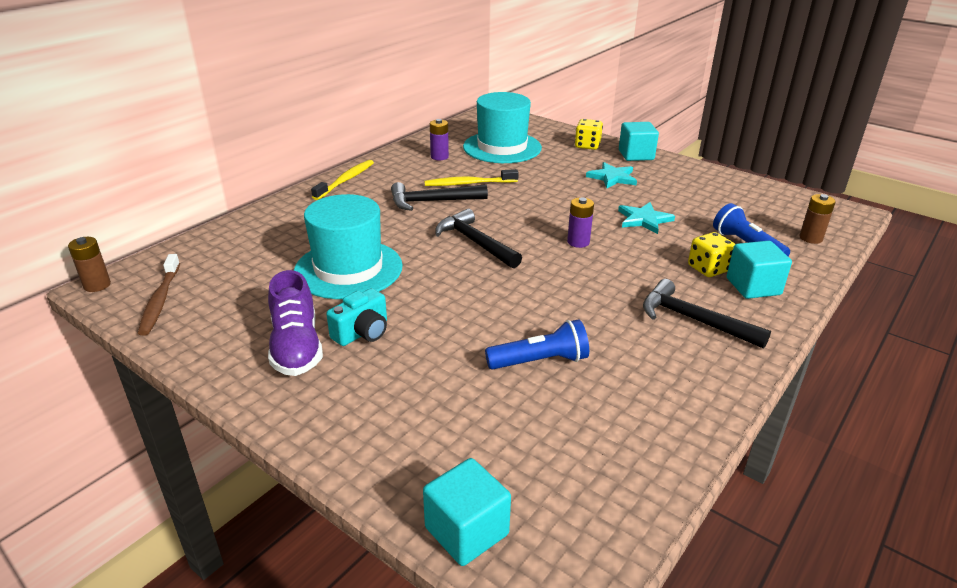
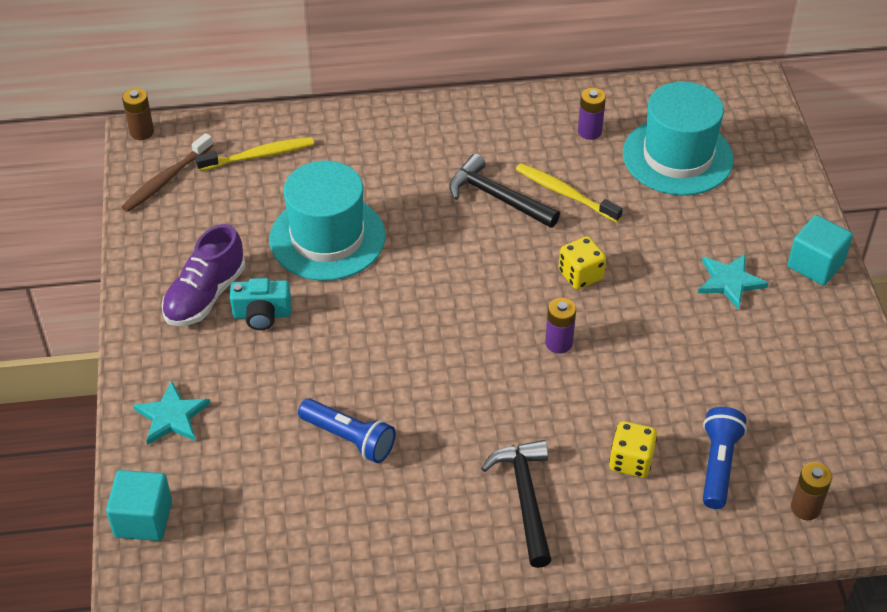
camera: 45 degrees right, 15 degrees up
yellow toothbrush [311,160,374,200] -> yellow toothbrush moved to [195,137,314,171]
black hammer [435,209,522,269] -> none
yellow dice [575,119,603,150] -> yellow dice moved to [559,236,606,290]
turquoise star [618,202,675,234] -> turquoise star moved to [133,381,210,445]
turquoise cube [727,241,792,299] -> none

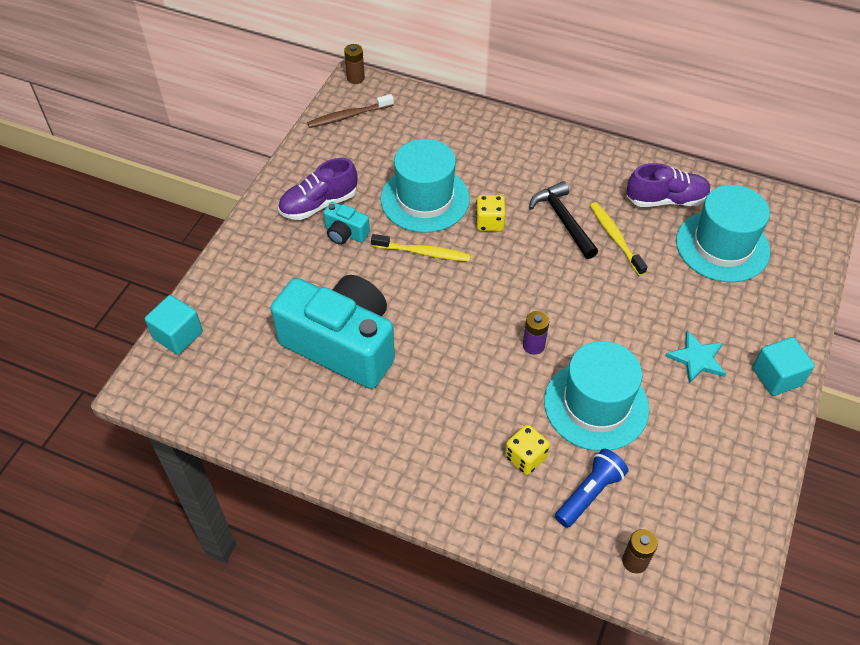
camera: 30 degrees right, 5 degrees up
turquoise star [133,381,210,445] -> none
yellow toothbrush [195,137,314,171] -> yellow toothbrush moved to [371,234,471,262]
blue flashlight [298,398,396,463] -> turquoise camera [271,275,395,389]
black hammer [481,440,552,568] -> none
yellow dice [559,236,606,290] -> yellow dice moved to [476,195,506,231]
purple battery [578,88,606,140] -> purple shoe [627,163,711,207]
none -> turquoise hat [544,341,649,451]

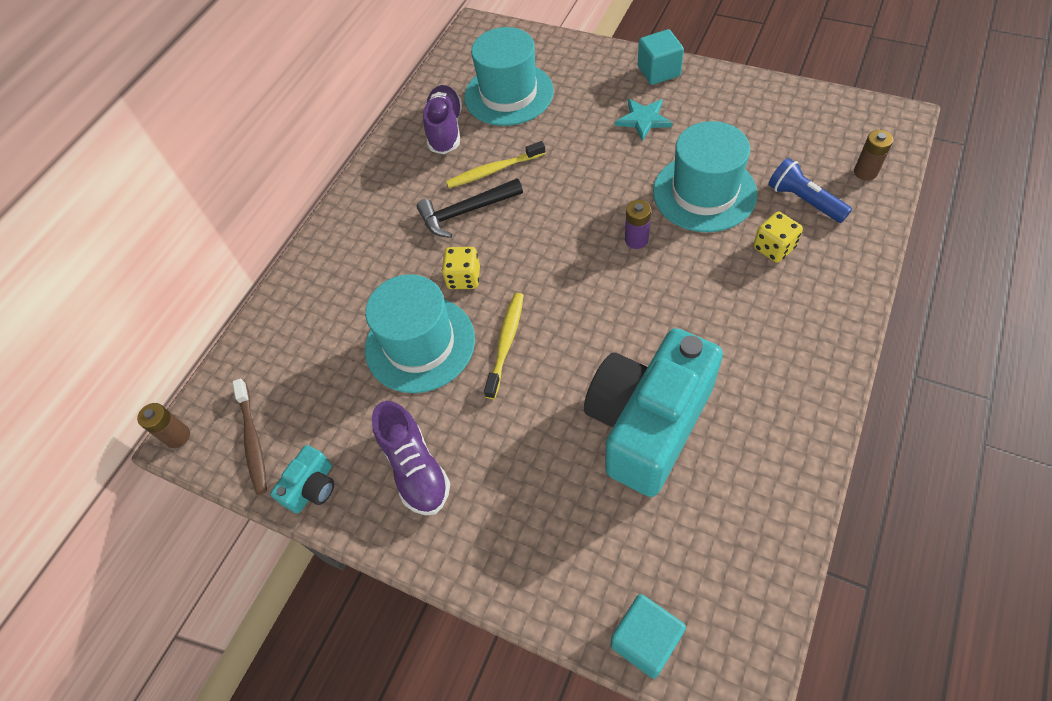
camera: 80 degrees left, 5 degrees up
turquoise camera [324,202,370,245] -> turquoise camera moved to [270,445,334,514]

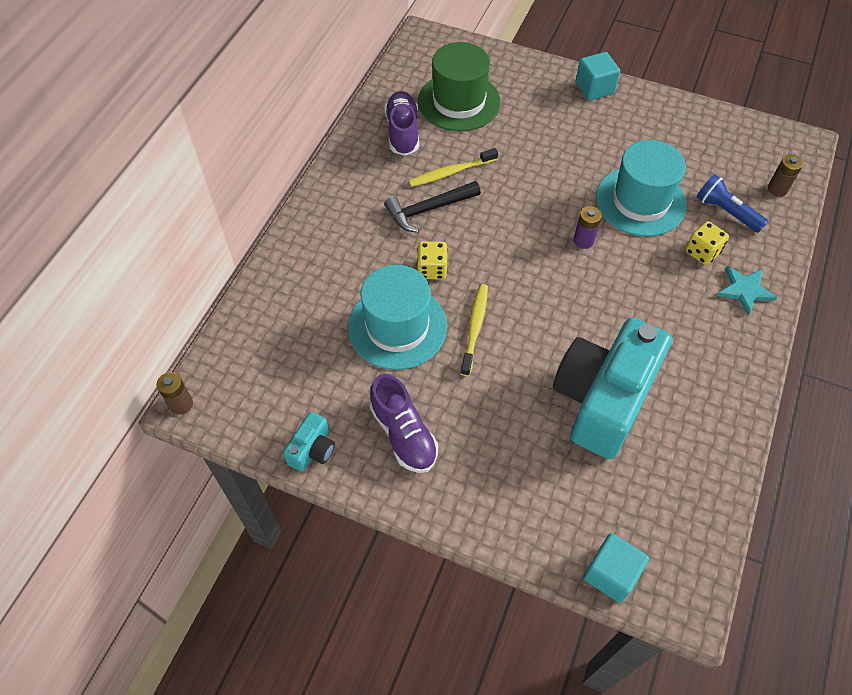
camera: 10 degrees left, 0 degrees up
brown toothbrush [232,378,267,495] -> none
turquoise hat [464,27,554,126] -> green hat [418,42,501,132]
turquoise star [615,99,672,141] -> turquoise star moved to [717,266,778,315]

